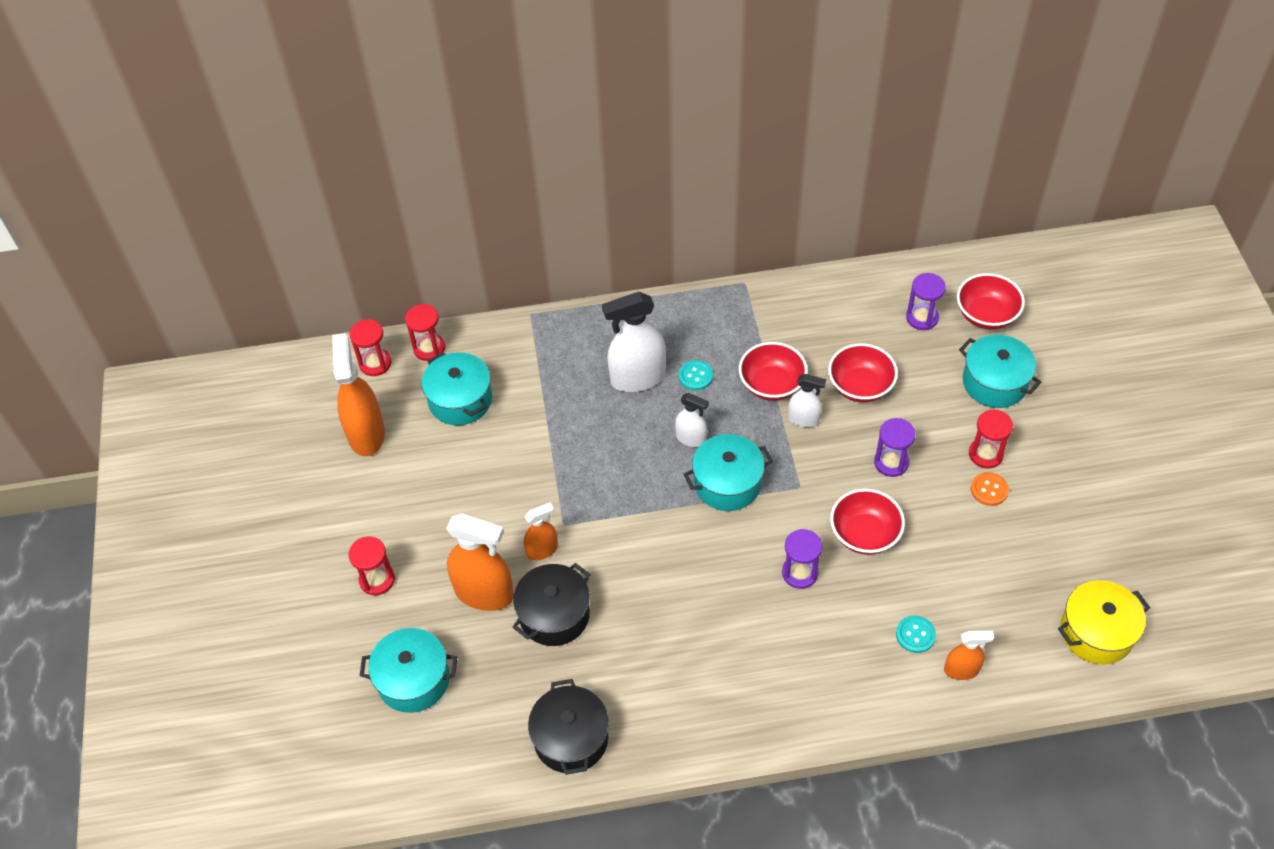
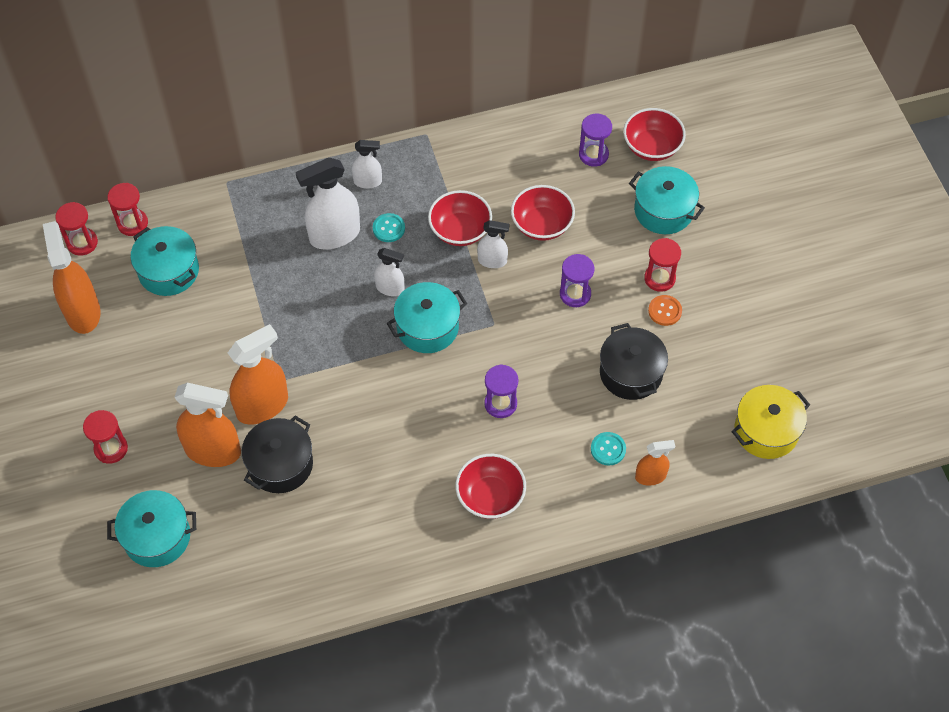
camera: 10 degrees left, 5 degrees up
orange spray bottle [524,503,558,560] -> orange spray bottle [228,324,288,425], size x1.83
black pot [528,679,609,775] -> black pot moved to [600,323,668,400]
red bowl [830,488,905,555] -> red bowl moved to [455,454,526,519]
none -> white spray bottle [352,140,382,189]

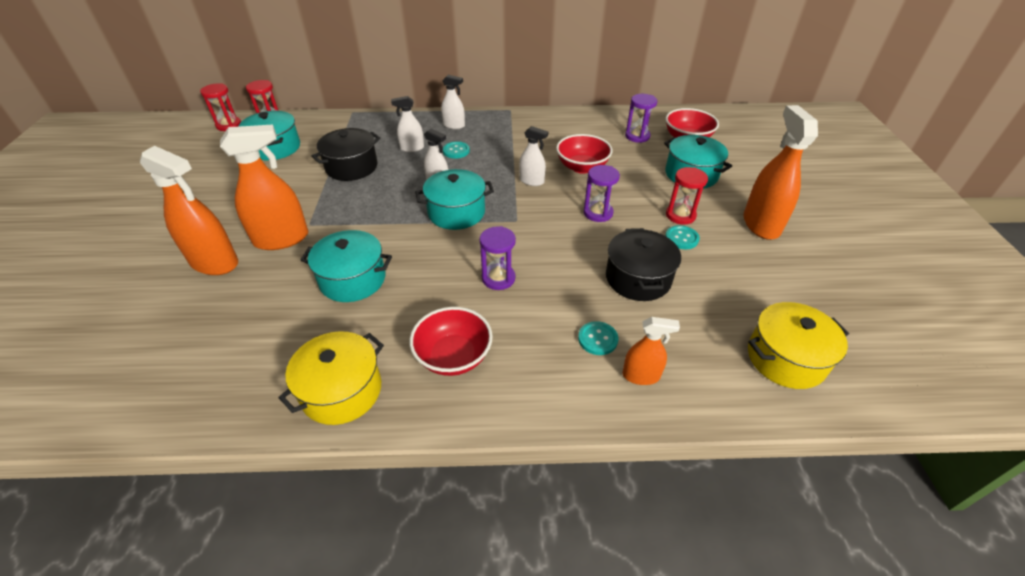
camera: 15 degrees right, 15 degrees down
orange spray bottle [43,221,101,334] -> orange spray bottle moved to [743,105,818,240]
red hourglass [83,410,128,464] -> none
turquoise pot [107,490,196,567] -> turquoise pot moved to [301,230,392,302]
black pot [242,415,313,493] -> black pot moved to [311,128,380,181]
white spray bottle [296,158,360,250] -> white spray bottle [391,96,424,152], size x0.55
red bowl [428,190,492,246] -> none
orange button [648,295,682,326] -> turquoise button [665,225,700,249]
none -> yellow pot [278,331,384,425]

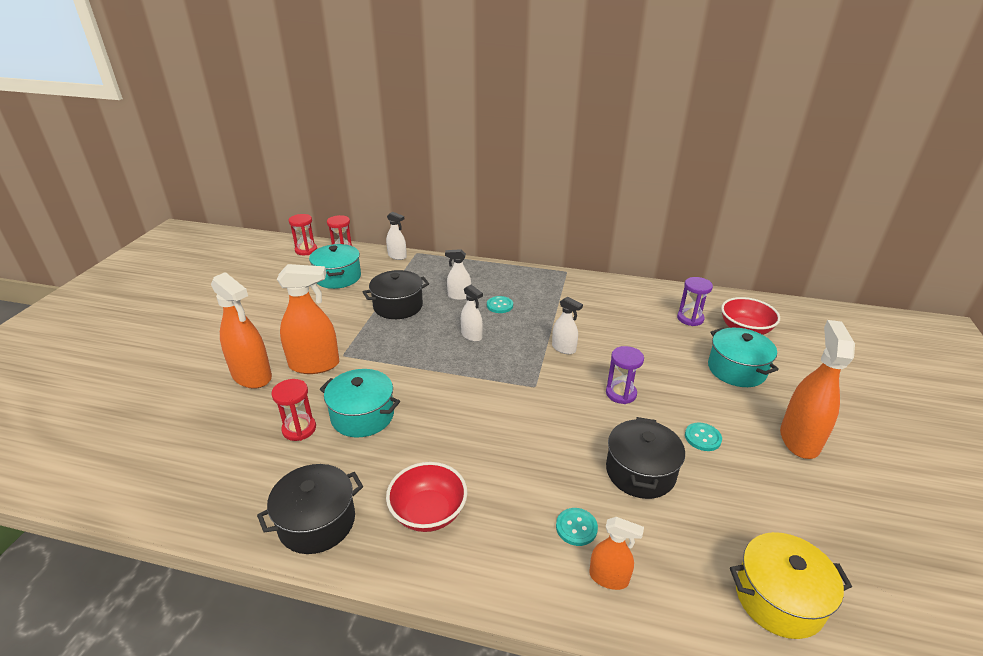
camera: 15 degrees right, 10 degrees down
yellow pot [278,331,384,425] -> black pot [257,464,363,554]
turquoise pot [415,169,494,230] -> none
white spray bottle [441,75,465,129] -> white spray bottle moved to [386,212,407,260]
purple hourglass [479,226,516,290] -> none
red bowl [556,134,613,174] -> none
red hourglass [666,167,708,225] -> red hourglass moved to [271,379,316,441]

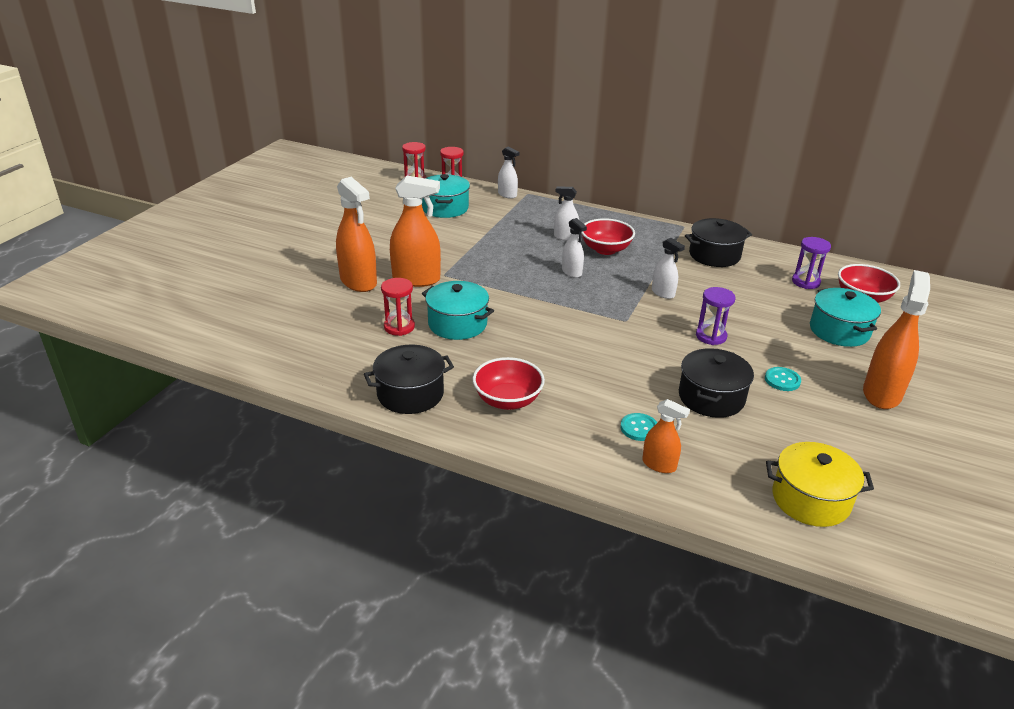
camera: 10 degrees right, 0 degrees up
black pot [363,270,429,319] -> black pot moved to [685,218,752,267]
turquoise button [487,296,513,313] -> red bowl [581,218,635,255]

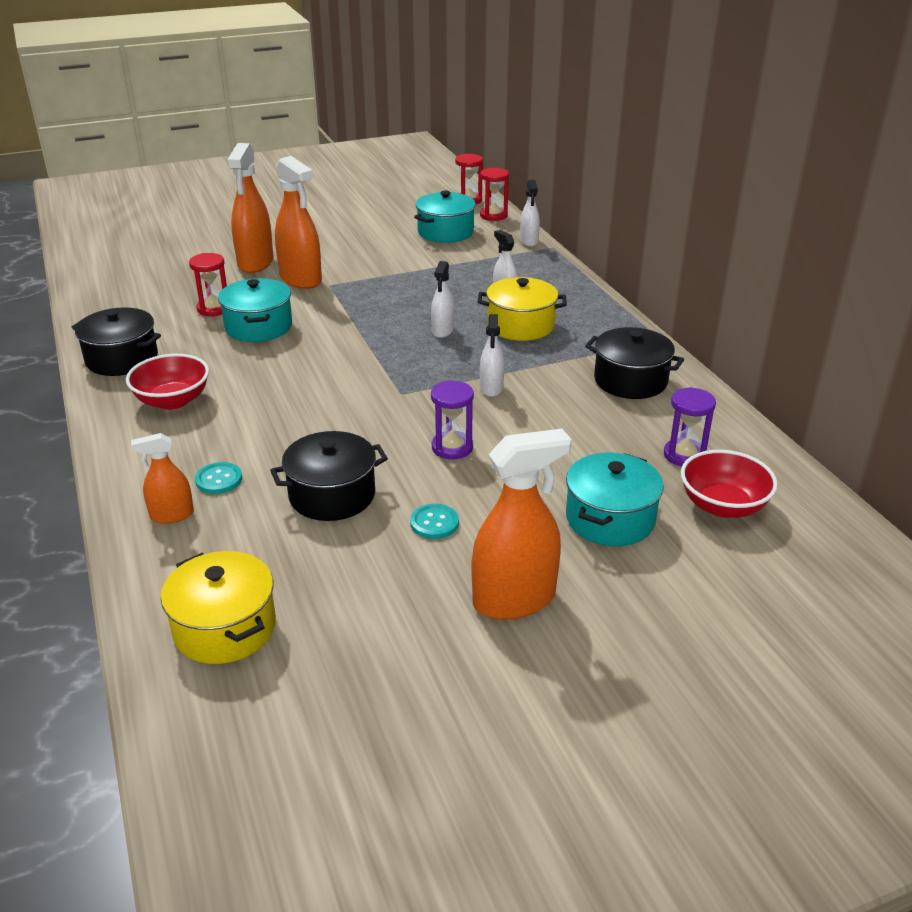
camera: 45 degrees right, 0 degrees up
red bowl [581,218,635,255] -> yellow pot [478,277,567,341]
orange spray bottle [642,399,690,473] -> orange spray bottle turned 90 degrees clockwise [131,433,194,524]

